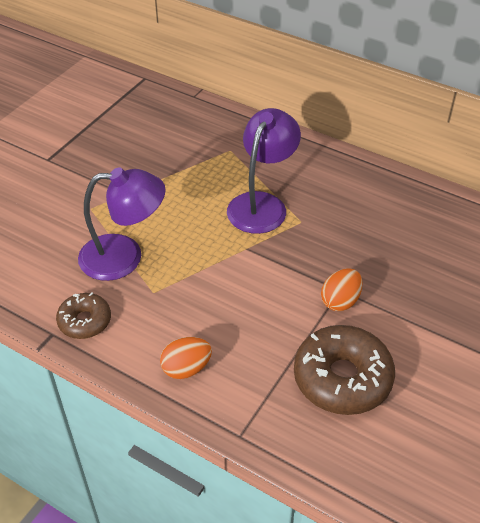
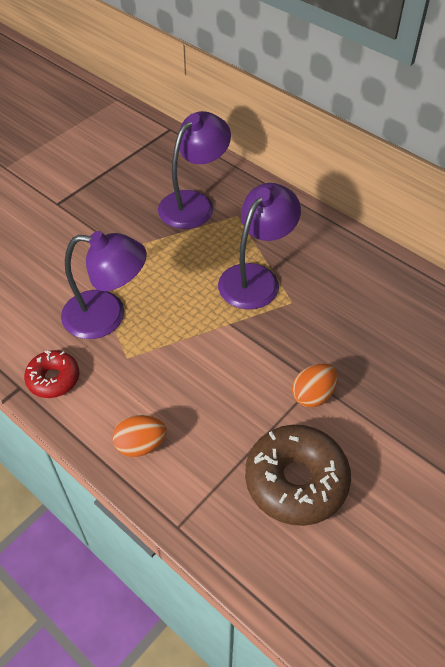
camera: 10 degrees right, 5 degrees up
brown donut [56,292,111,339] -> red donut [24,350,79,398]
none -> purple lamp [158,111,231,229]

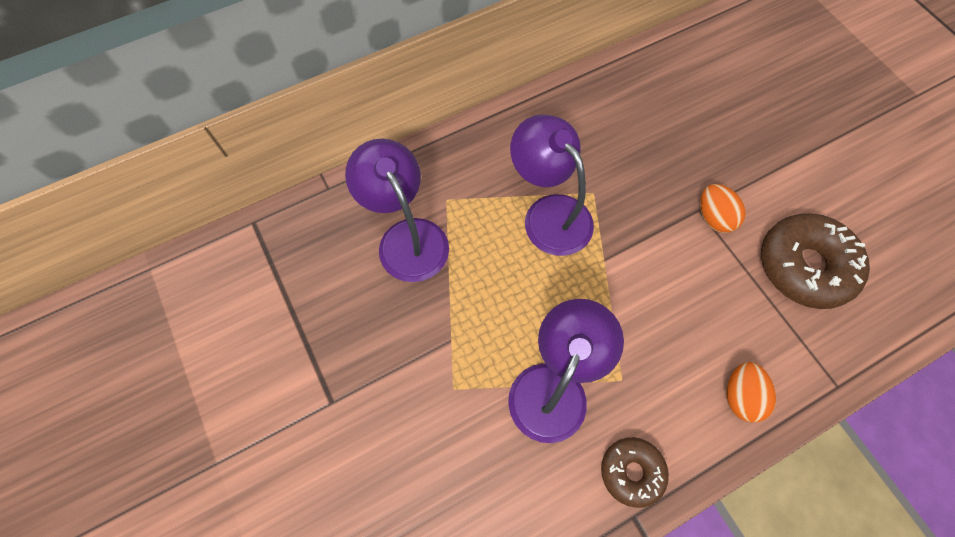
camera: 70 degrees left, 15 degrees up
red donut [24,350,79,398] -> brown donut [601,437,669,508]

